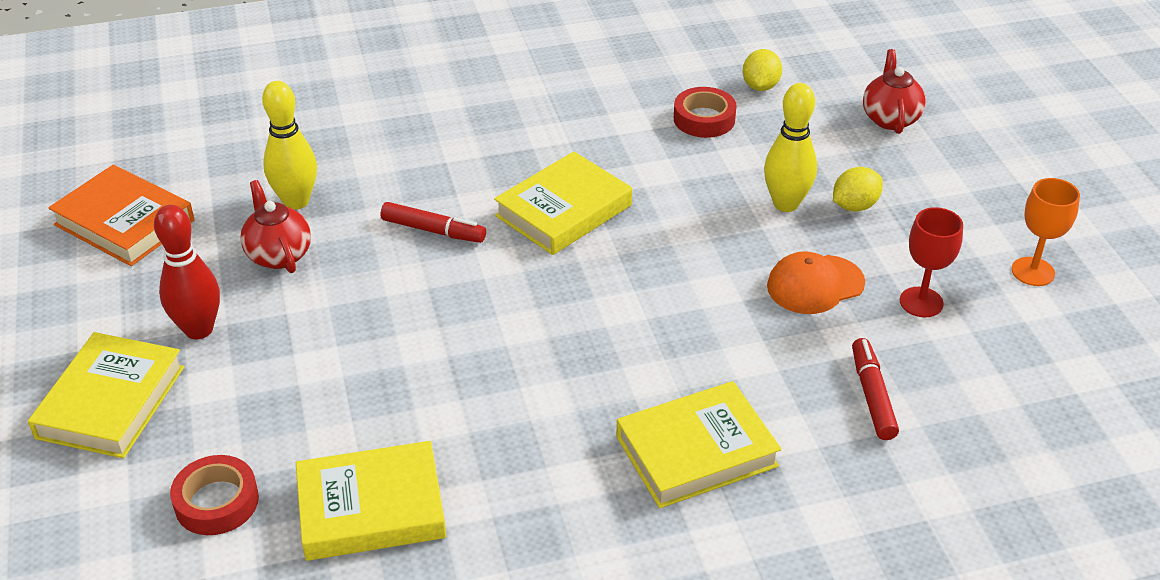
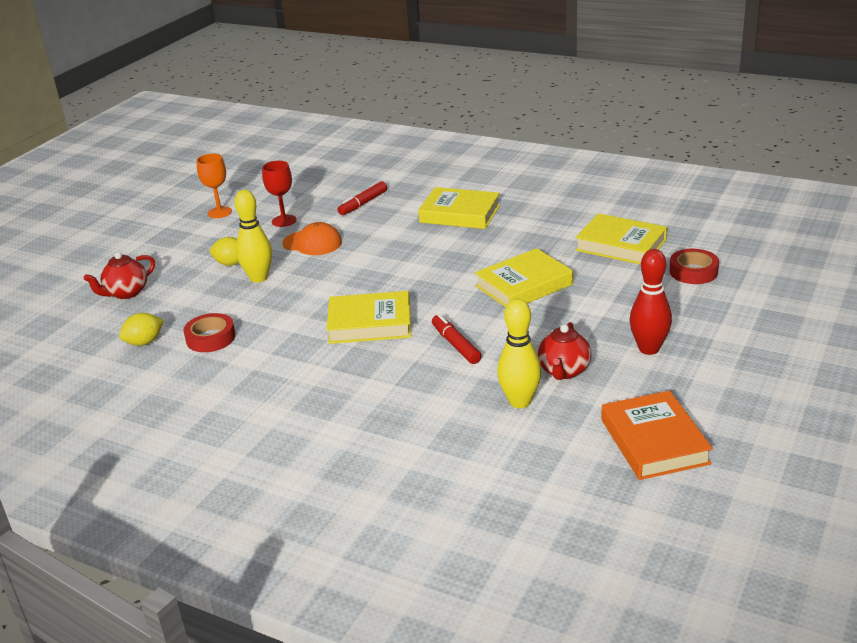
camera: 135 degrees left, 10 degrees down
yellow book [28,332,184,458] -> yellow book moved to [475,248,573,307]

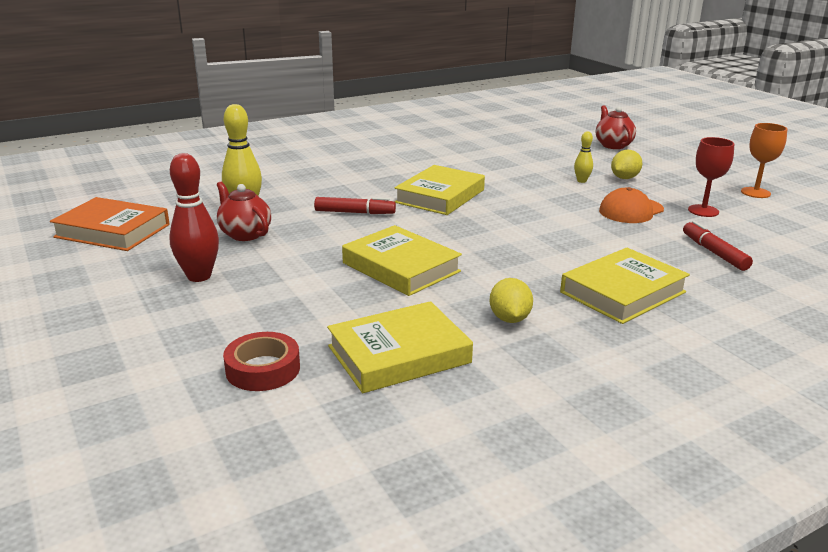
camera: 120 degrees right, 5 degrees down
yellow lemon [119,313,164,346] -> yellow lemon moved to [490,278,533,323]
red tape [183,313,236,352] -> none
yellow bowling pin [234,190,272,283] -> yellow bowling pin [574,131,593,183], size x0.53
yellow book [475,248,573,307] -> yellow book turned 45 degrees counterclockwise [342,225,462,296]

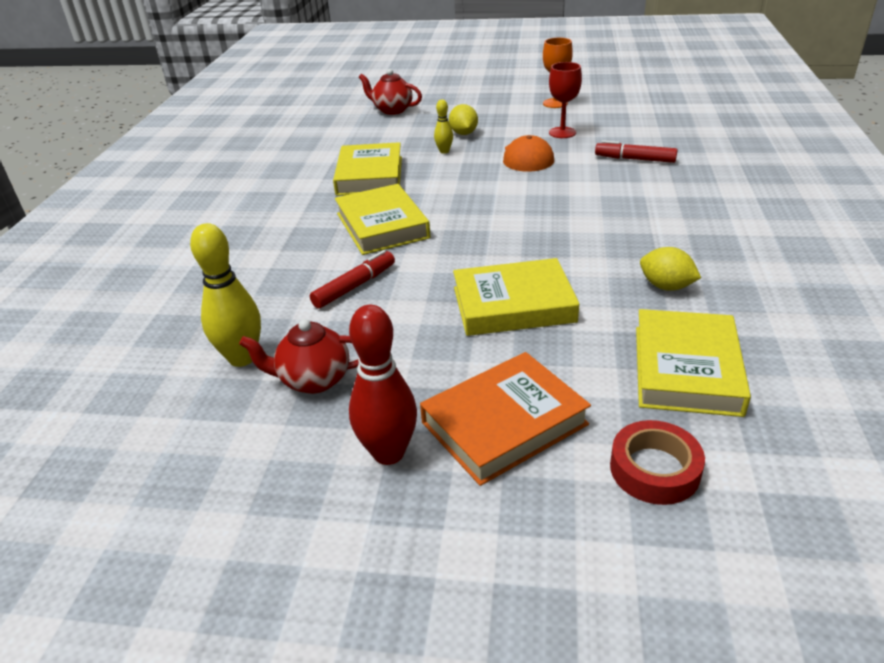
camera: 50 degrees left, 10 degrees up
orange book [50,197,170,251] -> orange book moved to [420,352,591,486]
yellow book [560,248,690,324] -> yellow book moved to [333,142,402,196]

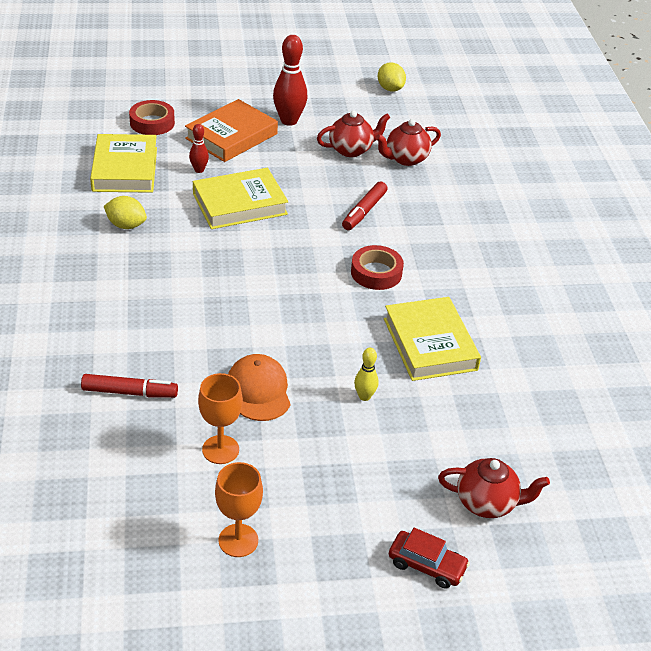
camera: 160 degrees right, 5 degrees up
yellow bowling pin [190,223,261,367] -> red teapot [375,119,441,166]
yellow book [335,184,430,255] -> red tape [351,245,404,290]
yellow lemon [449,104,478,135] -> yellow lemon moved to [378,62,406,92]
red goblet [549,62,582,138] -> orange goblet [198,373,243,464]
none -> red bowling pin [189,124,209,173]
none -> red car [389,528,470,588]

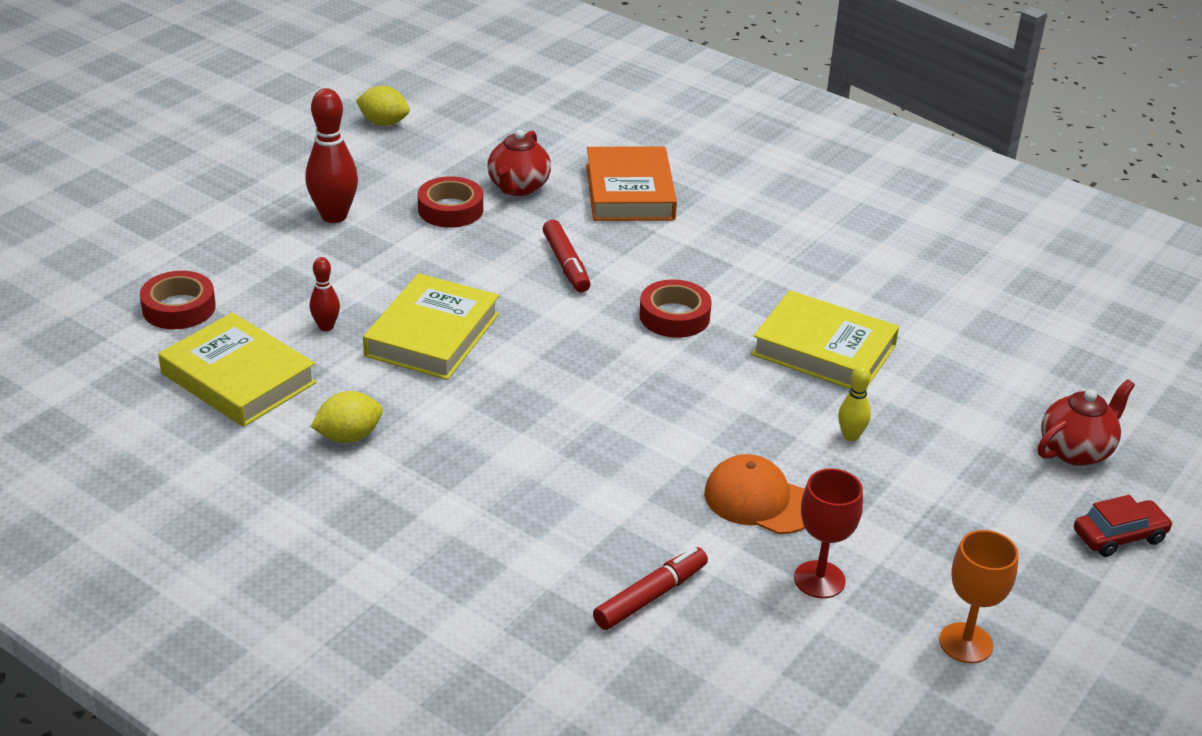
camera: 45 degrees left, 5 degrees down
orange book [185,99,278,162] -> orange book moved to [586,146,677,221]
orange goblet [198,373,243,464] -> red goblet [794,468,863,598]
red teapot [317,110,391,157] -> red tape [418,176,483,228]

